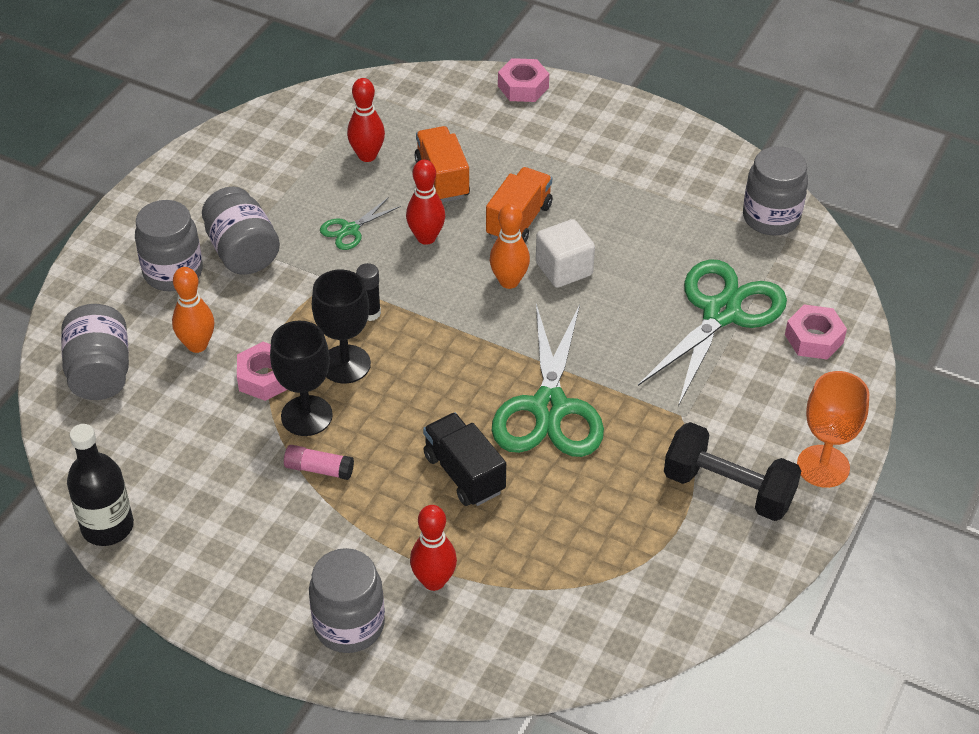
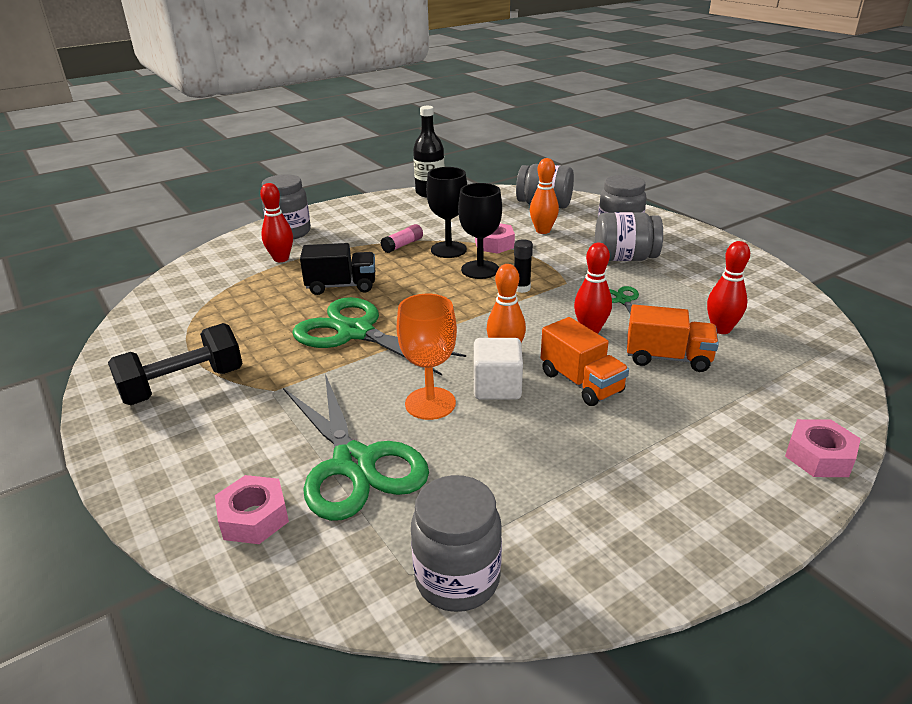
camera: 120 degrees right, 15 degrees down
orange goblet [797,371,869,488] -> orange goblet moved to [397,294,457,420]

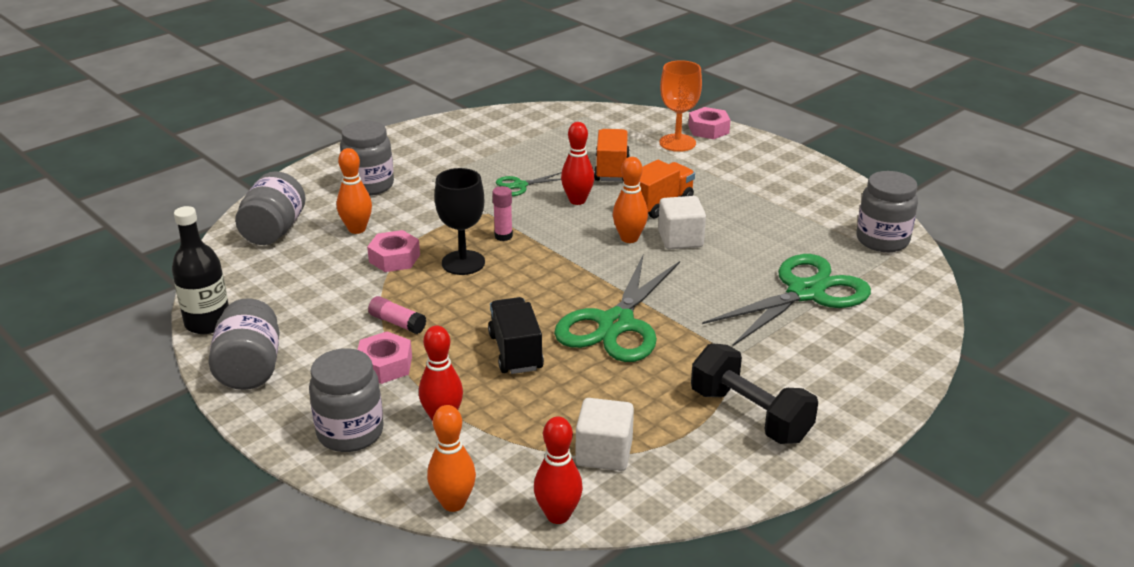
camera: 100 degrees left, 0 degrees up
pink nut [215,475,289,544] -> pink nut moved to [357,331,412,384]
orange goblet [397,294,457,420] -> orange goblet moved to [659,60,702,152]
black goblet [426,167,467,258] -> none
black glue stick [514,239,533,293] -> pink glue stick [492,186,513,241]
grey jar [595,212,663,261] -> grey jar moved to [208,298,279,390]
red bowling pin [707,241,750,334] -> red bowling pin moved to [534,417,583,524]
none -> orange bowling pin [427,405,476,512]
none -> white cube [576,398,634,471]

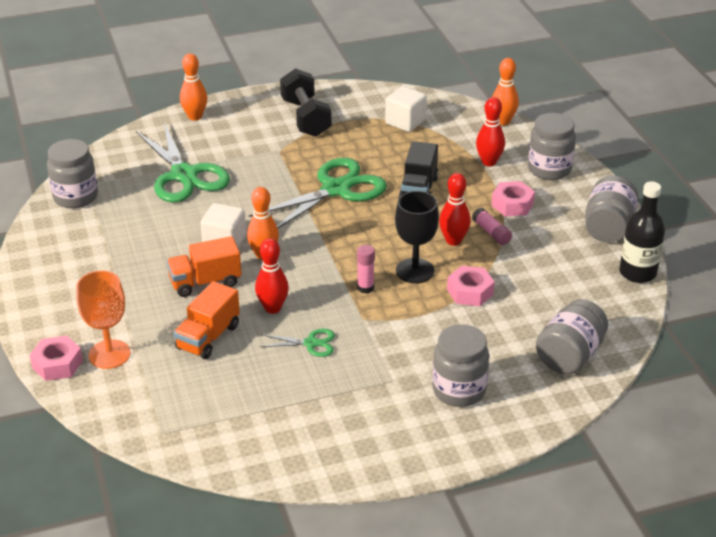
camera: 155 degrees left, 5 degrees up
orange bowling pin [337,148,372,234] -> orange bowling pin moved to [180,53,207,121]
red bowling pin [534,417,583,524] -> red bowling pin moved to [439,173,471,246]
green scissors [702,254,871,346] -> green scissors turned 105 degrees counterclockwise [136,123,230,202]

